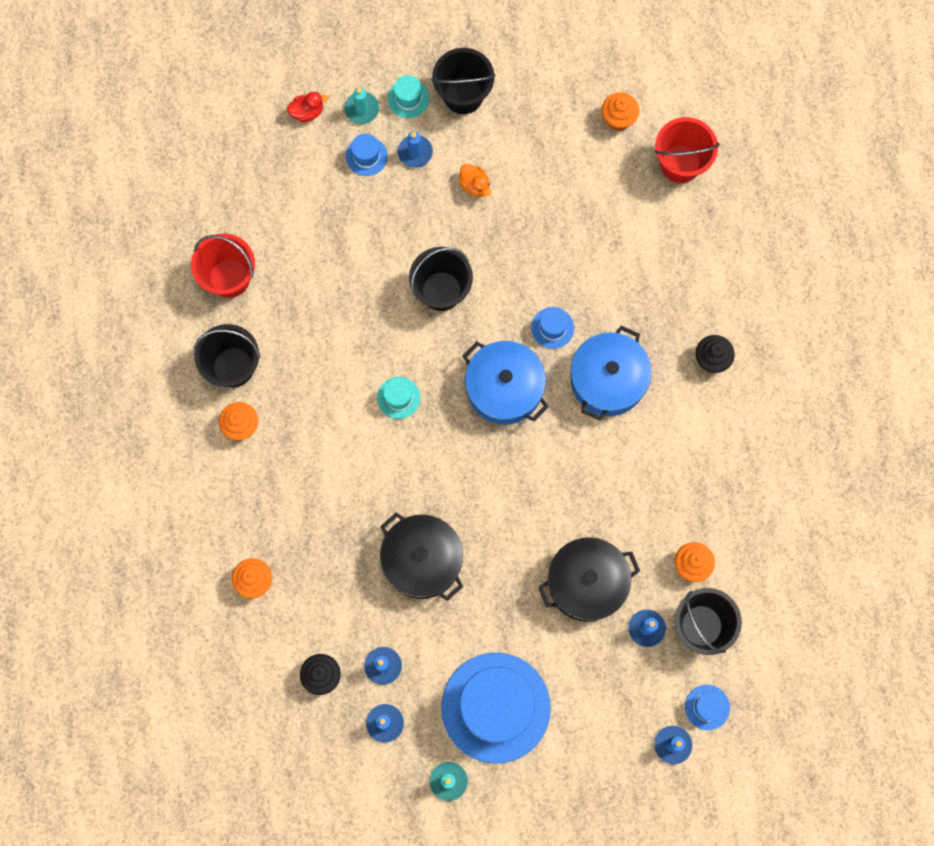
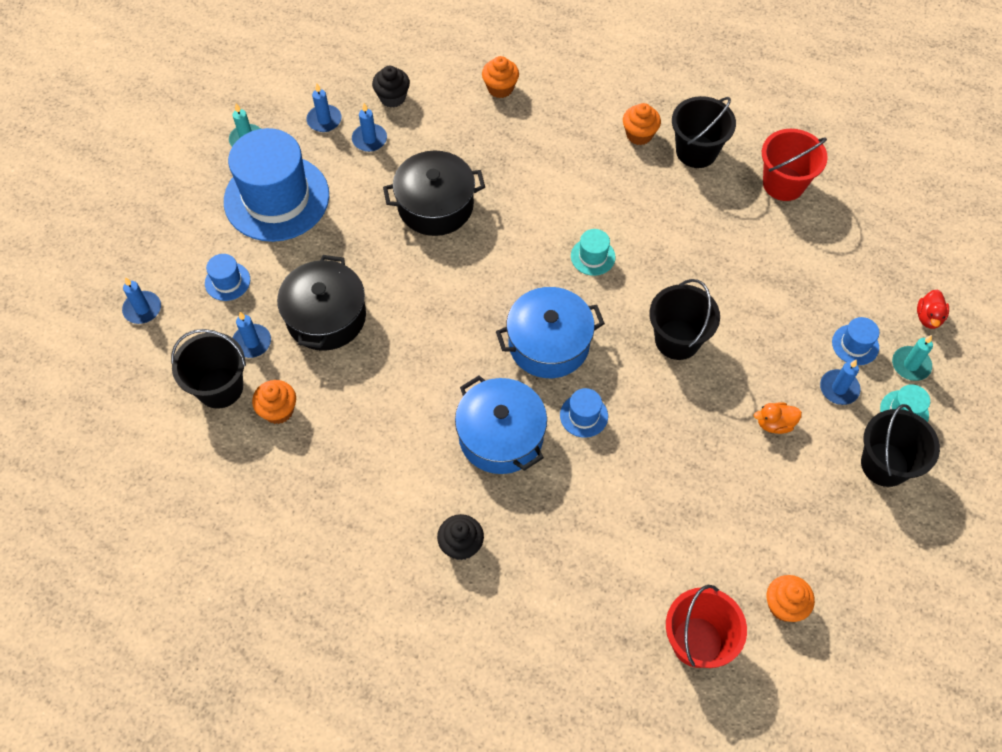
camera: 120 degrees right, 15 degrees down
blue hat [685,685,730,730] -> blue hat moved to [205,254,250,301]

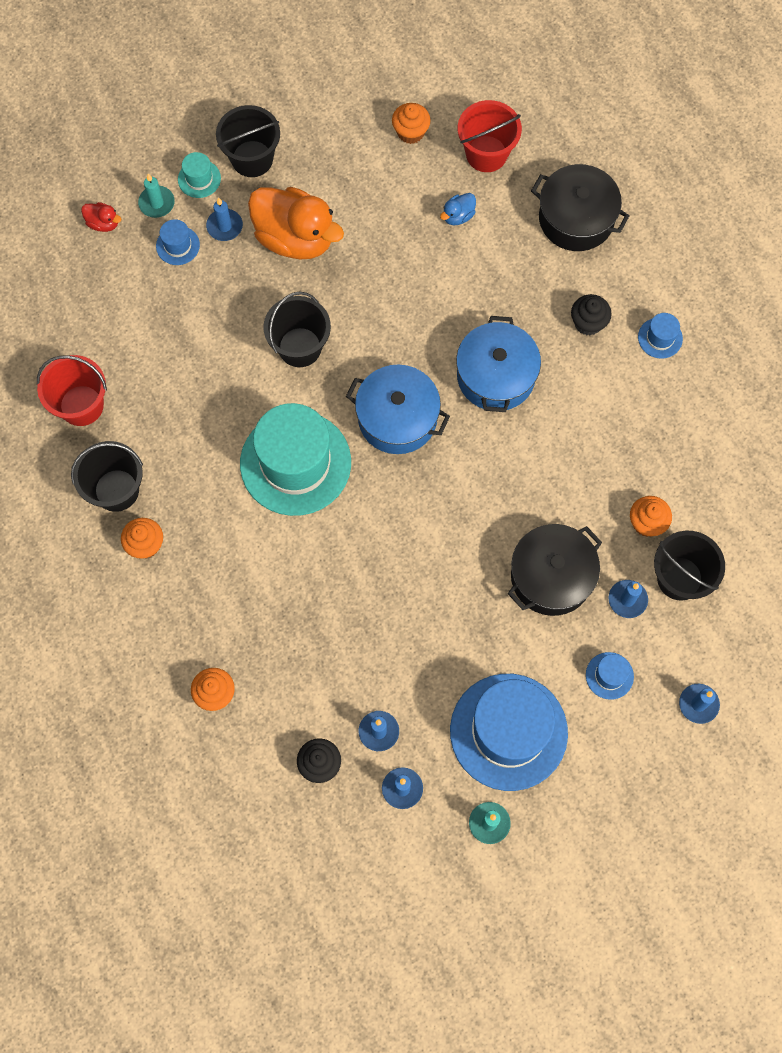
camera: 140 degrees left, 10 degrees up
black pot [383,150,485,236] -> black pot moved to [531,164,630,251]
blue hat [560,388,608,438] -> blue hat moved to [638,313,683,359]
turquoise hat [571,229,615,276] -> turquoise hat [240,403,351,516], size x2.42
orange duck [754,402,802,434] -> orange duck [248,187,344,260], size x2.37
red duck [917,290,949,329] -> red duck turned 60 degrees clockwise [81,202,121,232]
none -> blue duck [440,193,476,225]

